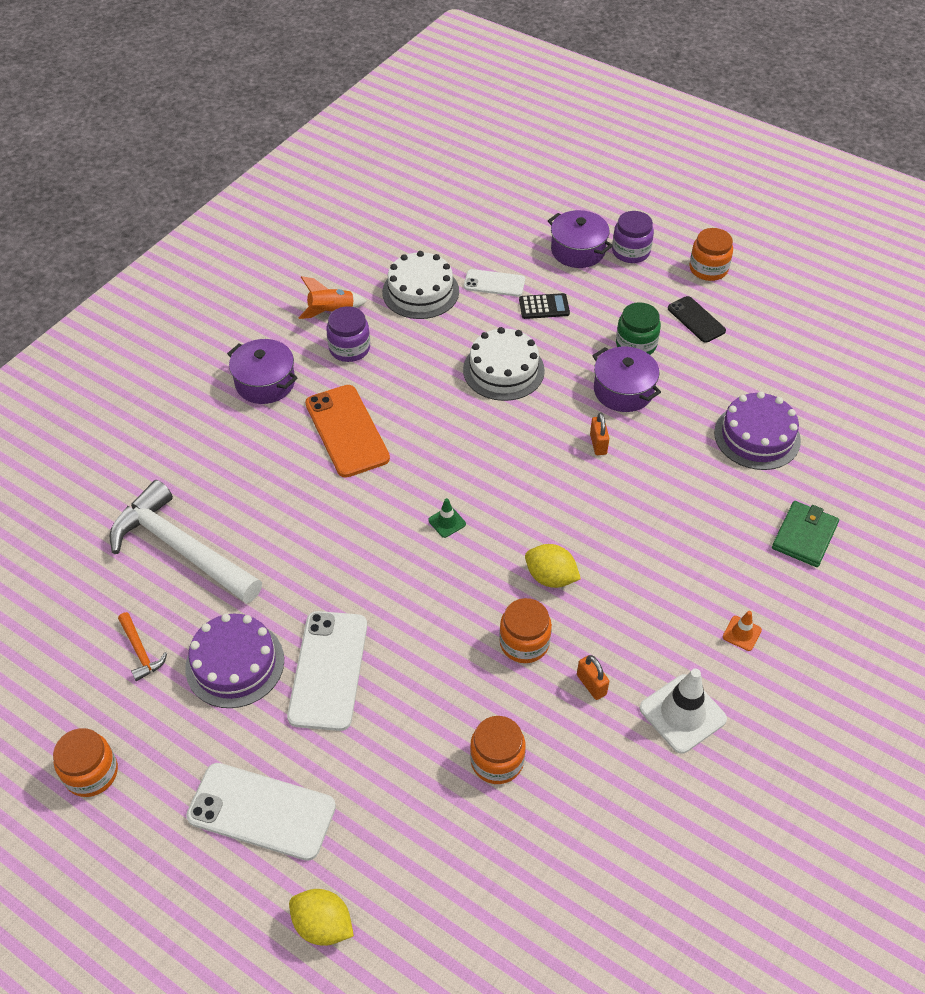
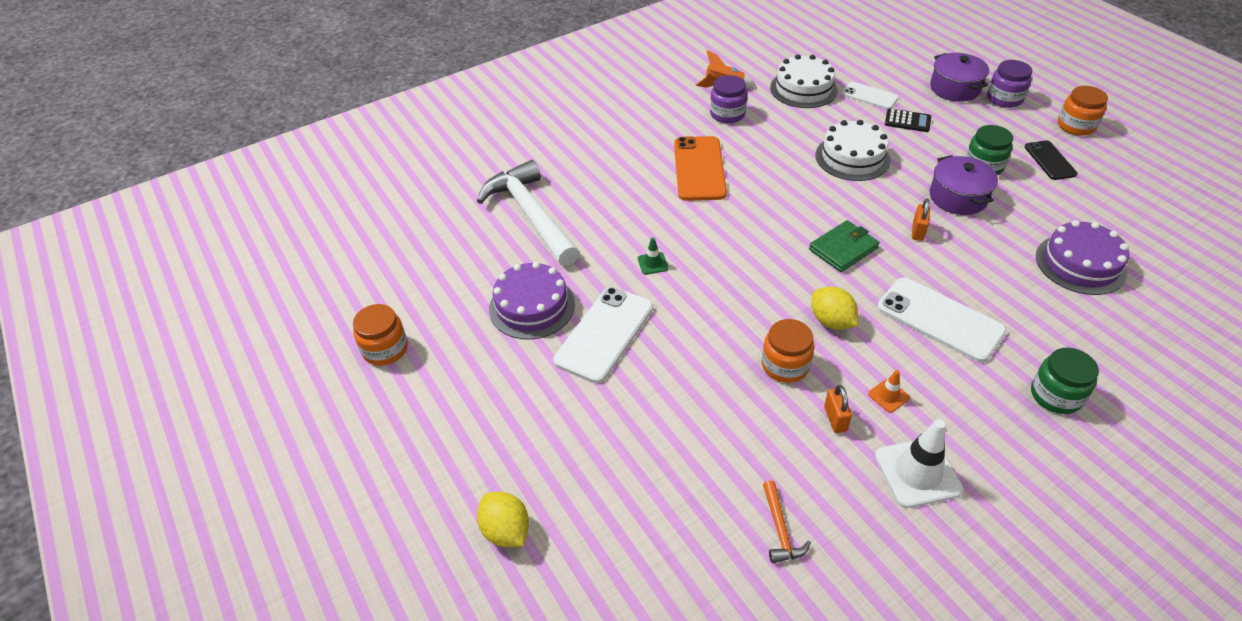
camera: 25 degrees right, 5 degrees down
orange hammer [118,612,167,681] -> orange hammer moved to [763,481,811,563]
white phone [186,763,336,861] -> white phone moved to [877,278,1007,363]
purple pot [227,339,297,404] -> none
green traffic cone [428,498,466,538] -> green traffic cone moved to [638,237,669,275]
orange jar [470,716,525,784] -> none
orange traffic cone [723,611,762,651] -> orange traffic cone moved to [868,370,910,413]
green wallet [772,501,839,567] -> green wallet moved to [809,220,880,272]
none -> green jar [1031,348,1099,414]

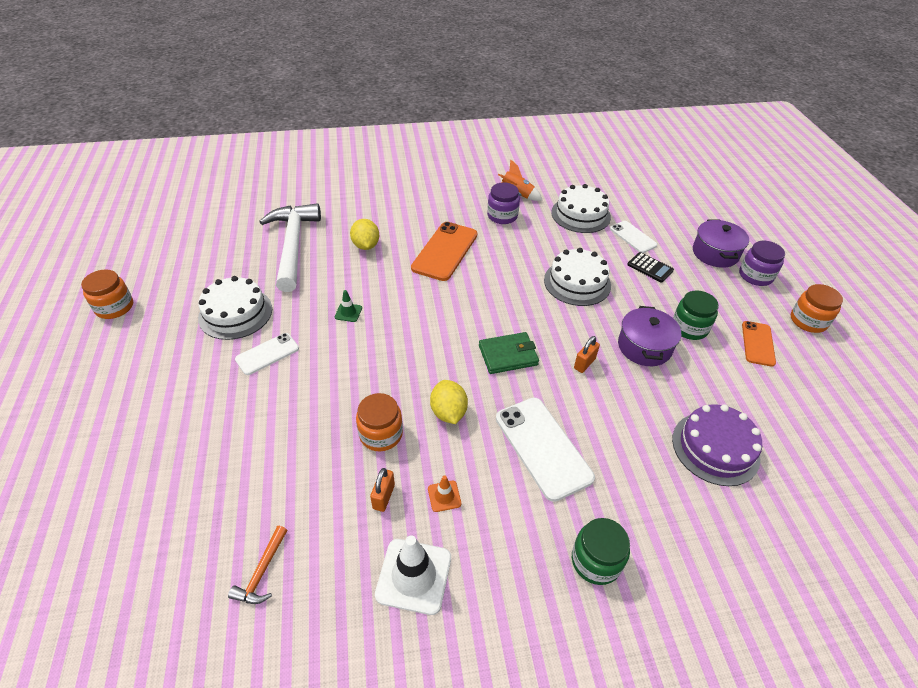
camera: 20 degrees right, 0 degrees up
yellow lemon [477,492,529,547] -> yellow lemon moved to [350,219,380,250]
purple cake [489,262,575,340] -> white cake [198,276,272,340]
white phone [553,287,653,383] -> white phone [235,333,299,375], size x0.59
black phone [1025,141,1078,180] -> orange phone [742,321,776,367]

